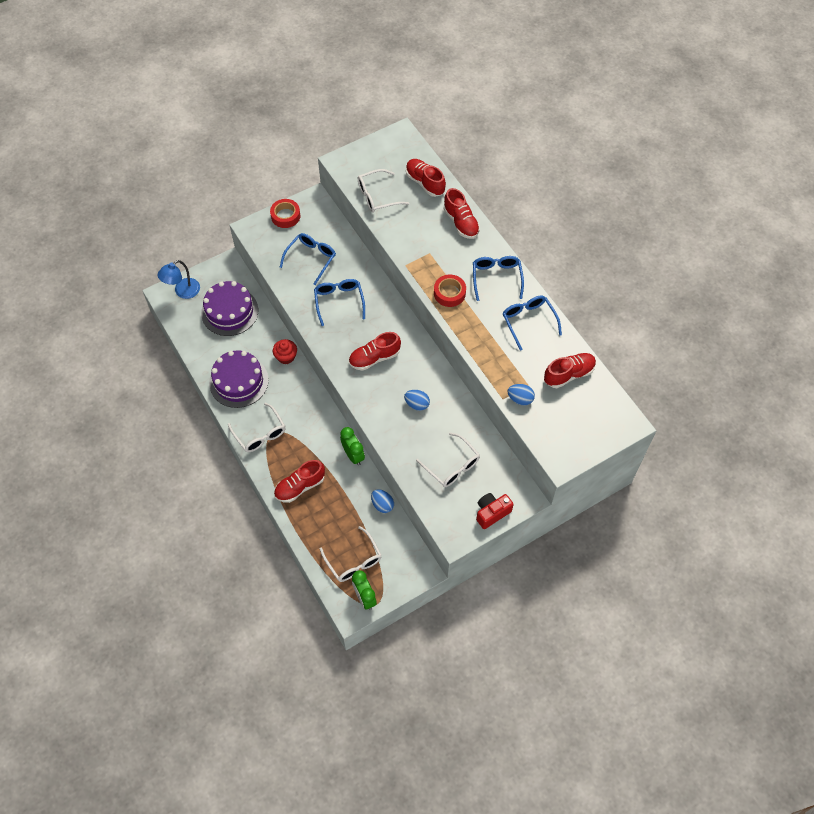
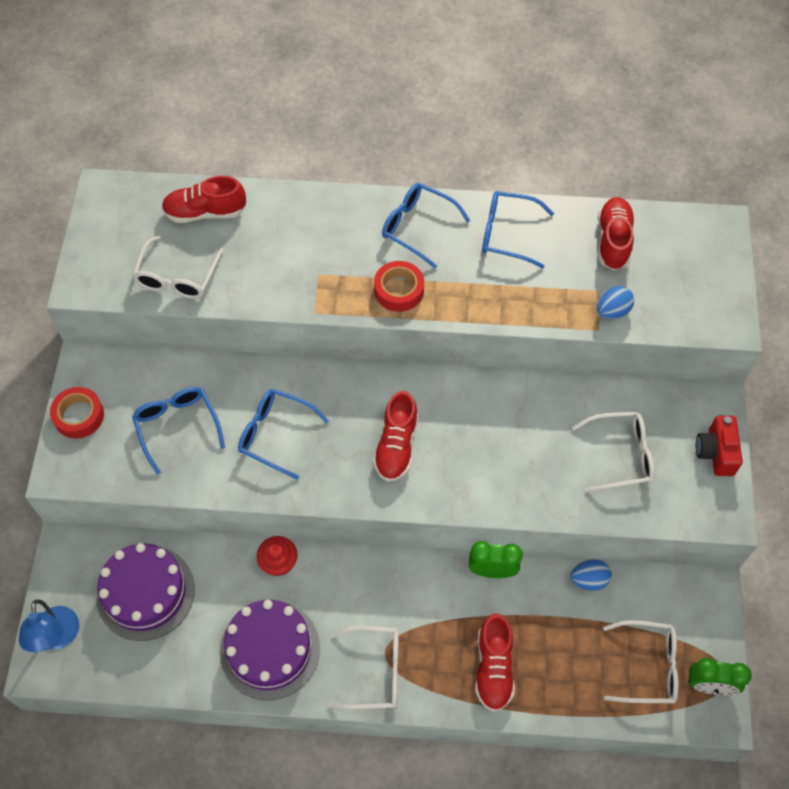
camera: 55 degrees left, 0 degrees up
blue egg [404,390,430,411] -> none
red shoe [443,188,480,239] -> none

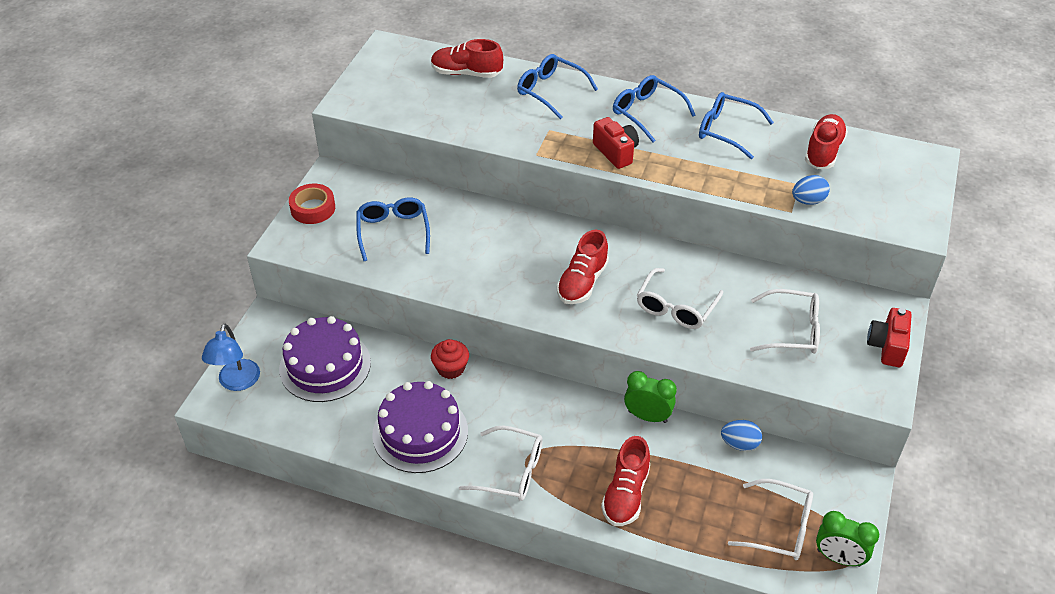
camera: 15 degrees right, 15 degrees down
white glasses [132,235,223,299] -> white glasses moved to [637,268,723,329]
blue glasses [238,389,329,480] -> blue glasses moved to [517,54,598,119]
red tape [374,261,424,312] -> red camera [593,117,639,169]

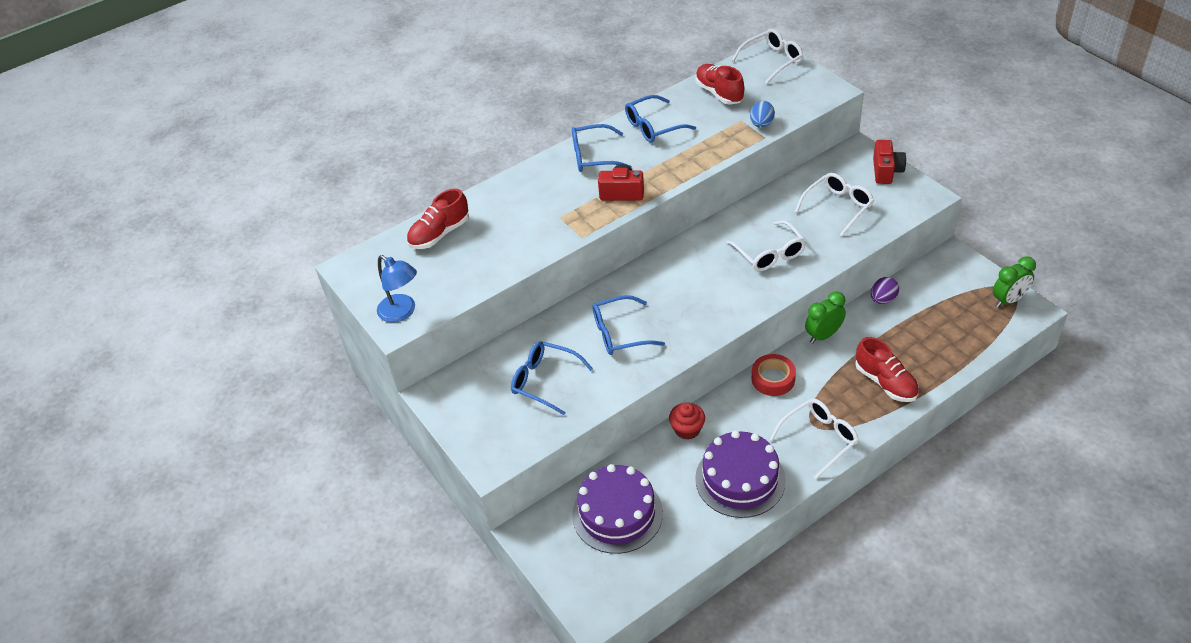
camera: 50 degrees left, 0 degrees up
blue lamp [202,324,260,391] -> blue lamp moved to [377,255,417,322]
red tape [289,184,335,224] -> red tape moved to [752,354,796,396]
blue glasses [517,54,598,119] -> blue glasses moved to [592,295,665,355]
red shoe [557,230,609,304] -> none
blue egg [721,420,762,451] -> purple egg [871,277,899,304]
white glasses [728,479,813,560] -> white glasses moved to [732,29,803,84]
red camera [867,308,912,367] -> red camera turned 135 degrees counterclockwise [873,140,906,184]

